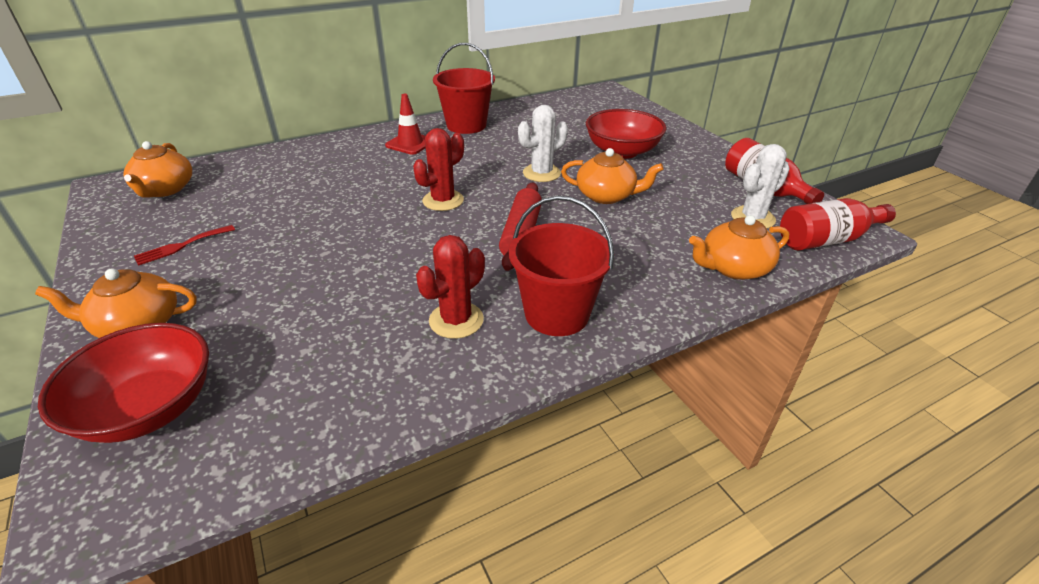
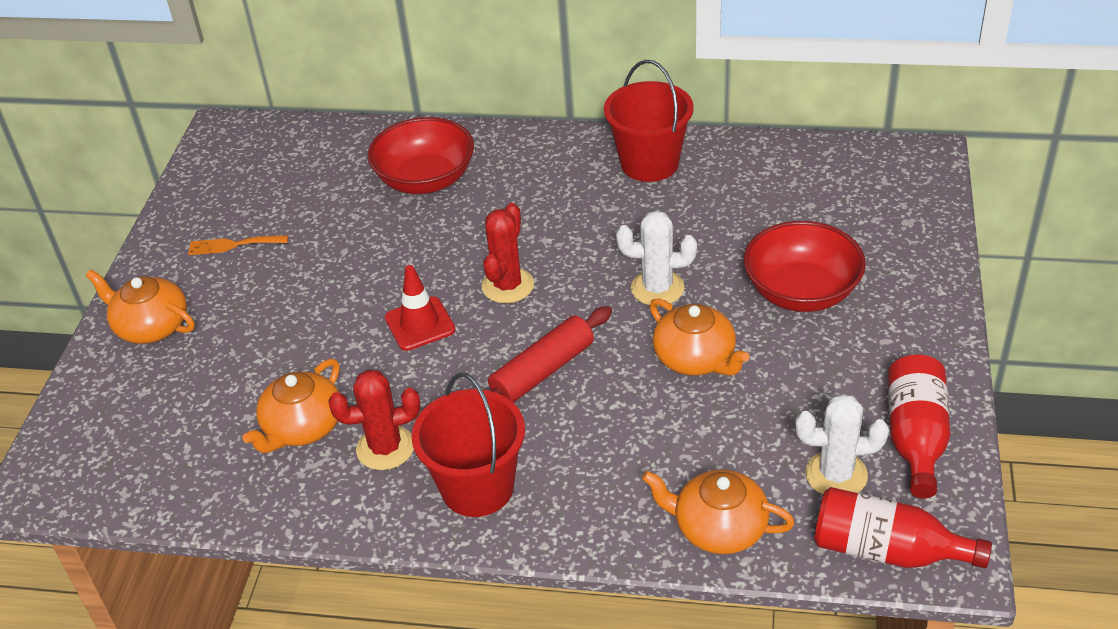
camera: 40 degrees right, 5 degrees up
red bowl [38,323,209,443] -> red bowl moved to [368,117,474,194]
orange teapot [124,141,192,198] -> orange teapot moved to [242,359,340,453]
red fork [134,225,235,266] -> orange fork [188,235,288,255]
red traffic cone [385,94,426,155] -> red traffic cone moved to [385,265,456,351]
red cactus [413,128,464,211] -> red cactus turned 60 degrees counterclockwise [482,203,534,304]

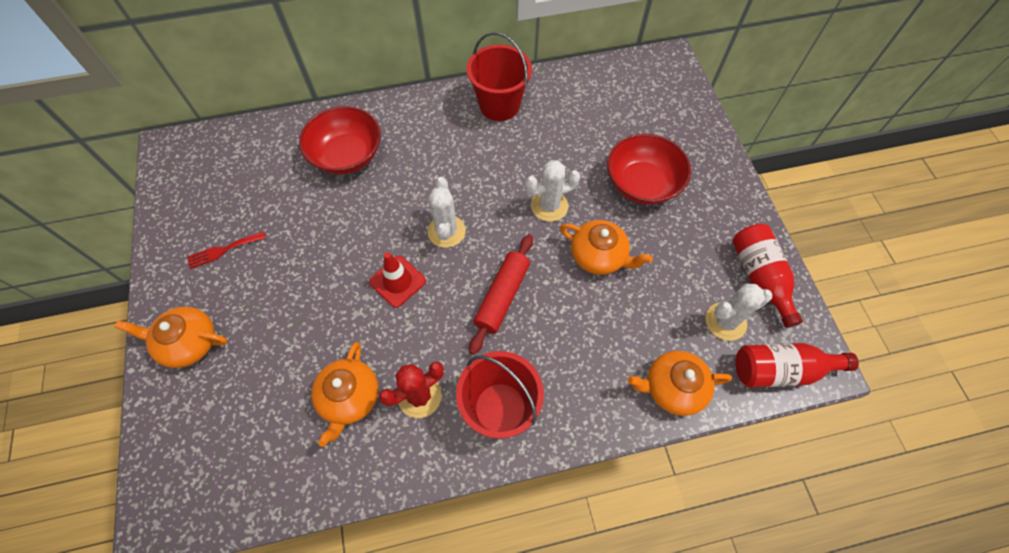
camera: 25 degrees left, 20 degrees up
orange fork [188,235,288,255] -> red fork [187,231,266,269]
red cactus [482,203,534,304] -> white cactus [427,177,466,248]

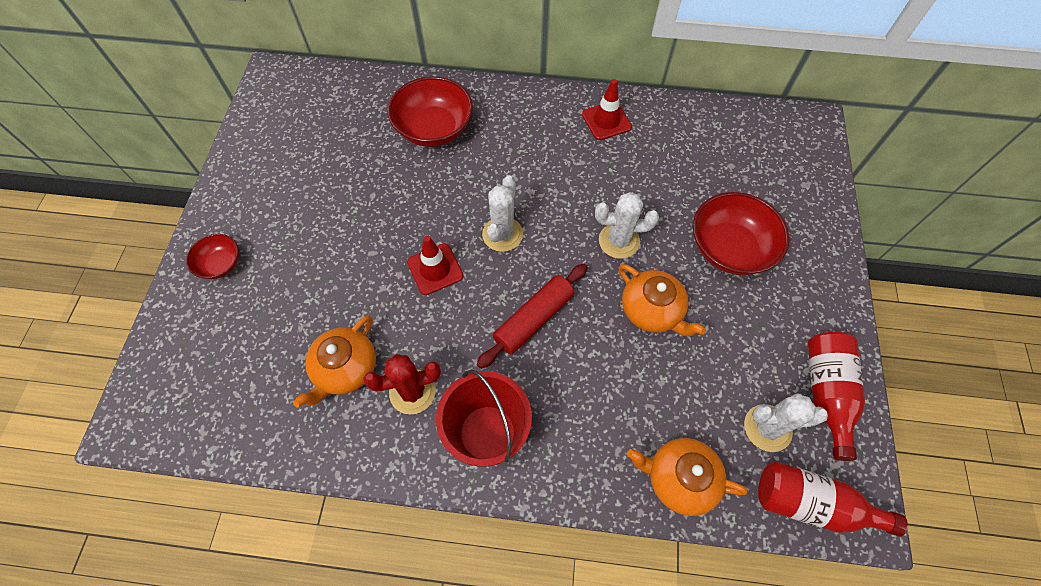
camera: 20 degrees right, 0 degrees up
orange teapot [115,307,228,368] -> red bowl [186,234,239,279]
red fork [187,231,266,269] -> none
red bucket [467,32,532,121] -> red traffic cone [582,79,632,140]

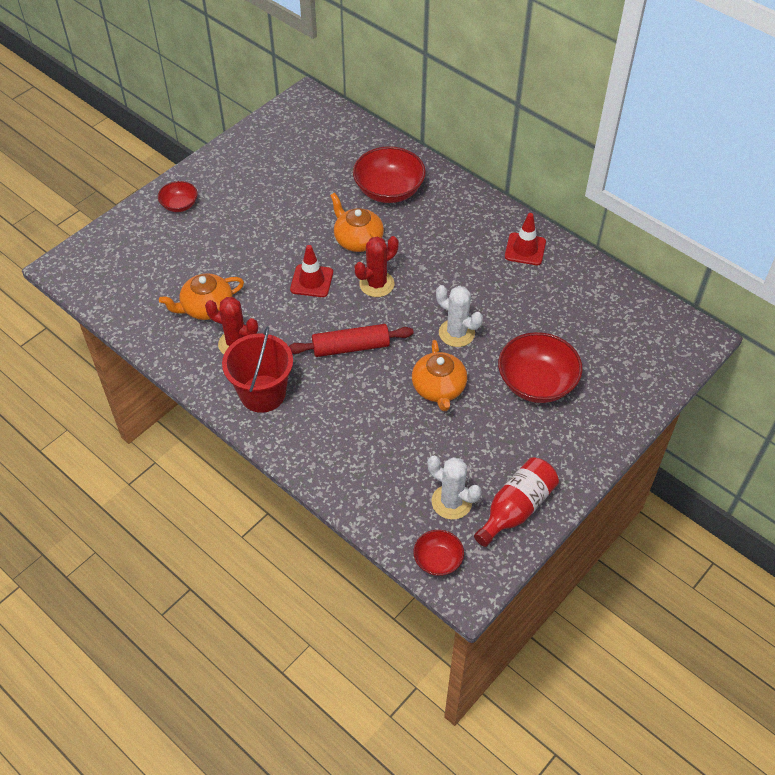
camera: 35 degrees right, 10 degrees down
white cactus [482,175,523,252] -> red cactus [355,236,399,297]
orange teapot [627,438,748,516] -> orange teapot moved to [330,193,384,252]
red bottle [758,461,908,537] -> red bowl [413,530,464,576]

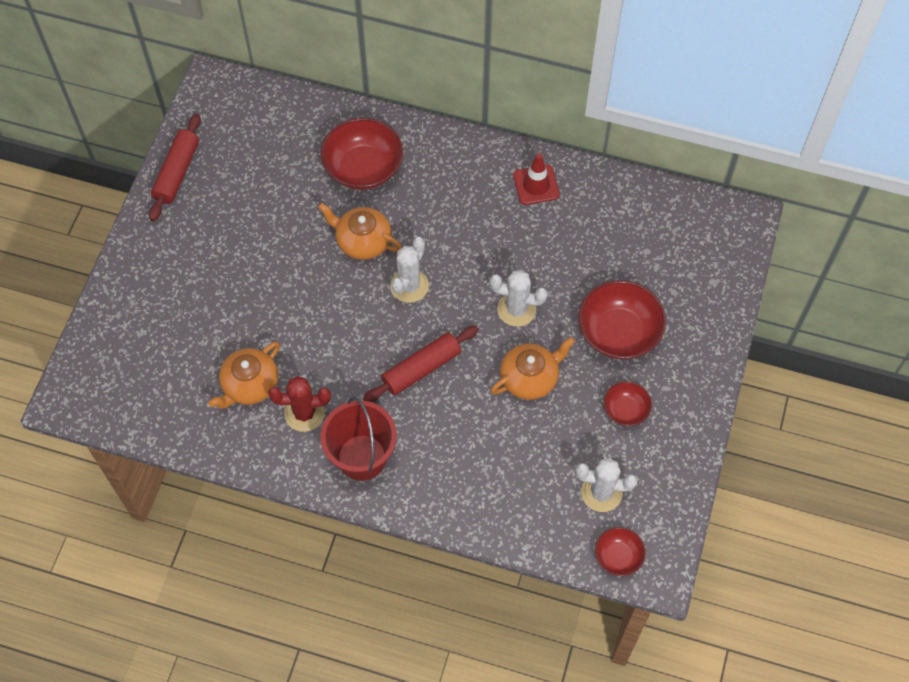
camera: 25 degrees left, 10 degrees up
red bowl [158,181,197,212] -> red bowl moved to [604,381,652,426]
red traffic cone [290,245,333,297] -> none
red cactus [355,236,399,297] -> white cactus [390,237,429,303]
orange teapot [412,340,467,411] -> orange teapot turned 90 degrees counterclockwise [491,337,575,400]
red bottle [474,457,559,547] -> none
none -> red rolling pin [149,114,201,221]

